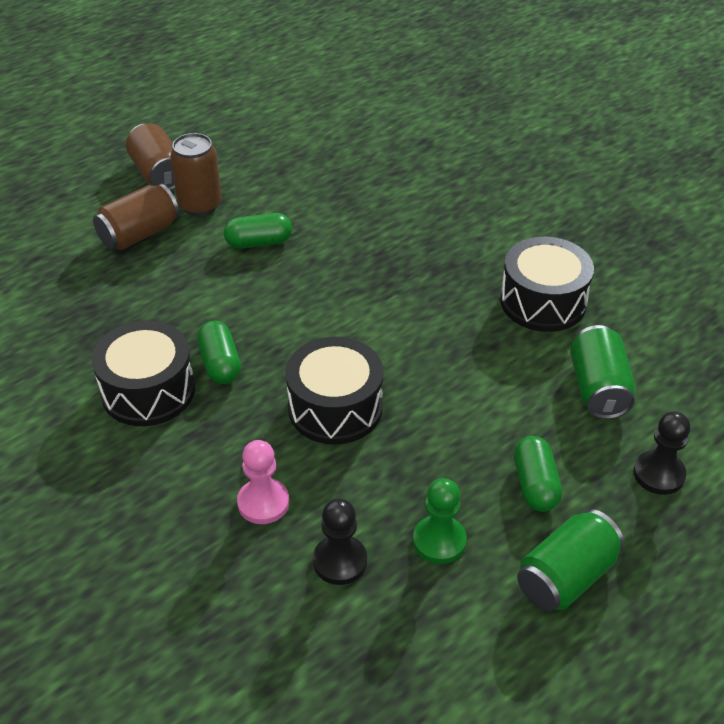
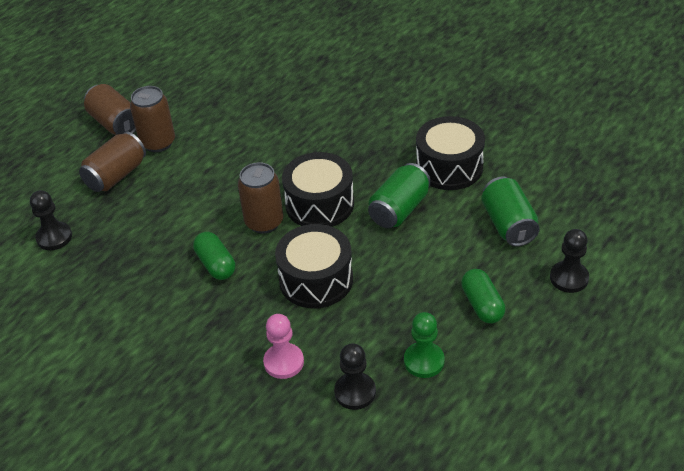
camera: 10 degrees left, 0 degrees up
black drum [92,321,195,426] -> black drum moved to [282,152,354,227]
green capsule [224,213,292,249] -> none
green can [517,509,624,612] -> green can moved to [368,163,431,228]
none -> black pawn [30,190,72,250]
none -> brown can [238,162,283,234]

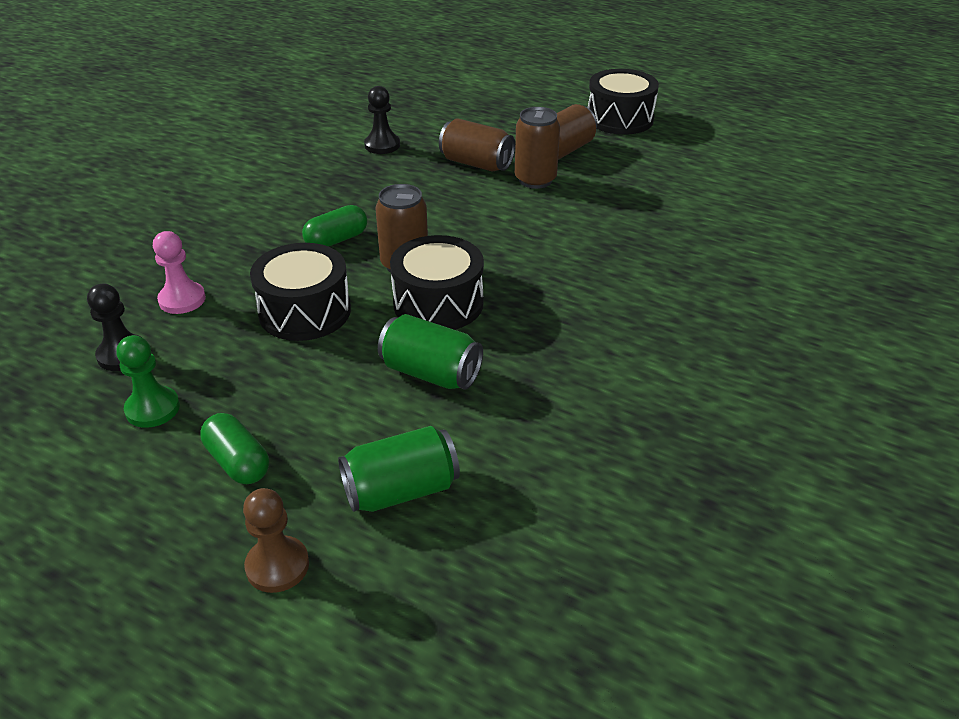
camera: 80 degrees right, 5 degrees down
black drum [416,116,485,190] -> black drum moved to [588,69,659,135]
green capsule [461,269,505,323] -> green capsule turned 75 degrees clockwise [200,413,269,484]
black pawn [550,229,589,293] -> brown pawn [243,488,309,593]

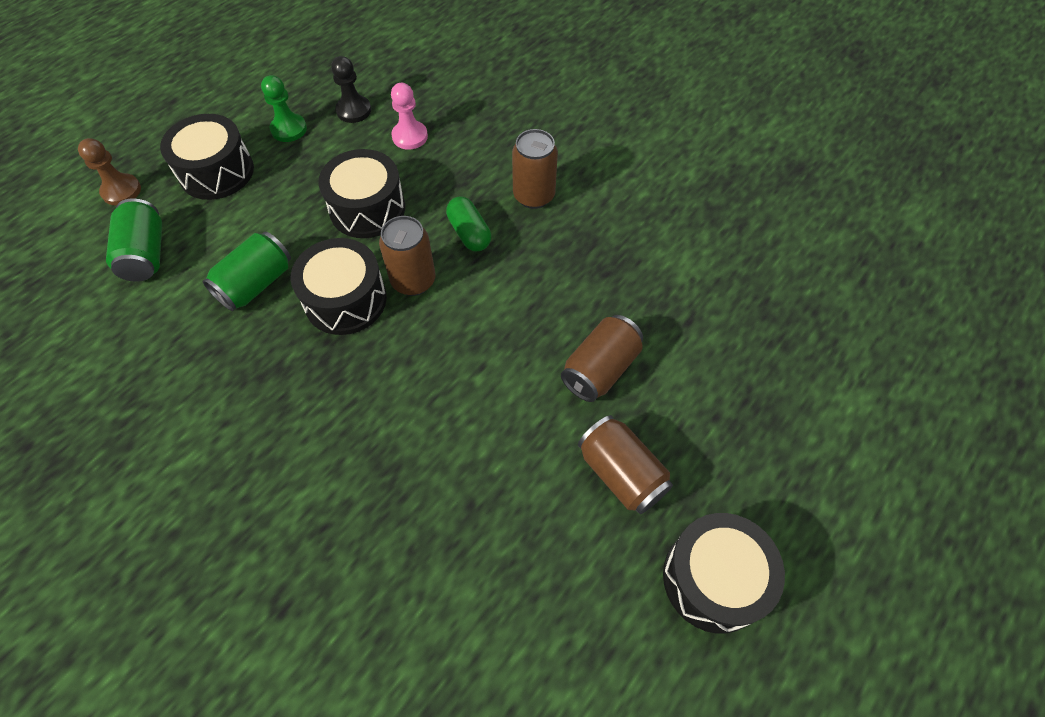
camera: 100 degrees right, 20 degrees up
green capsule [200,413,269,484] -> black drum [160,114,254,200]
black pawn [364,86,400,154] -> none
brown can [515,107,560,189] -> brown can moved to [512,129,558,209]

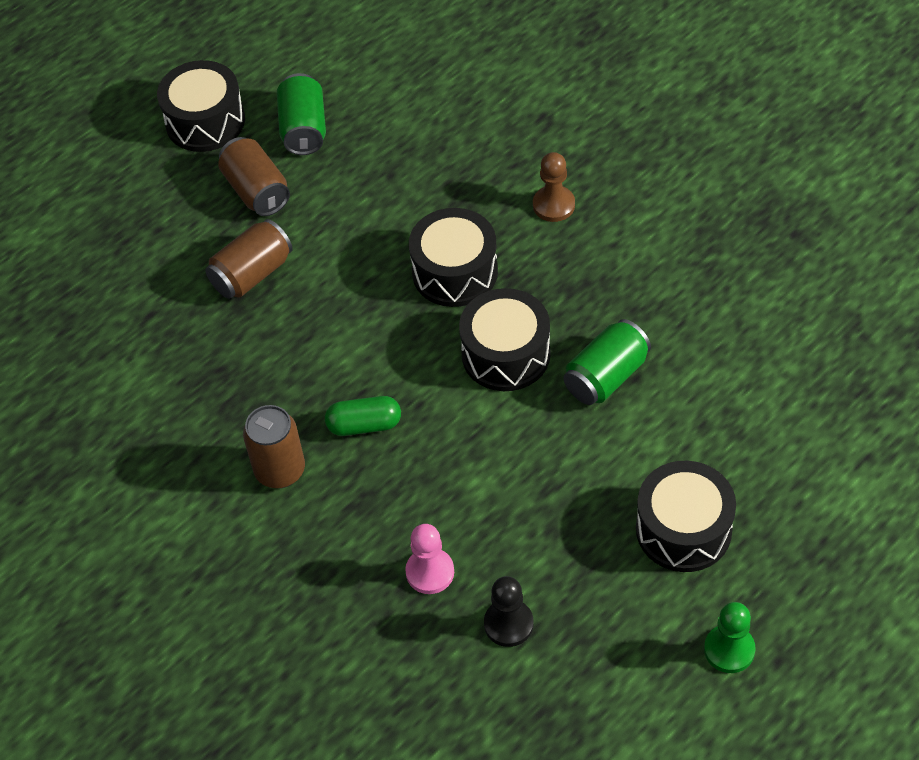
camera: 170 degrees left, 5 degrees down
brown pawn [78,138,141,206] -> brown pawn moved to [533,152,575,222]
green can [106,199,162,282] -> green can moved to [277,73,326,155]
green pawn [261,75,307,142] -> green pawn moved to [704,602,755,673]
black drum [318,149,405,238] -> black drum moved to [409,208,498,307]
brown can [379,216,435,296] -> none
green capsule [446,197,491,251] -> green capsule turned 75 degrees counterclockwise [325,396,401,436]

